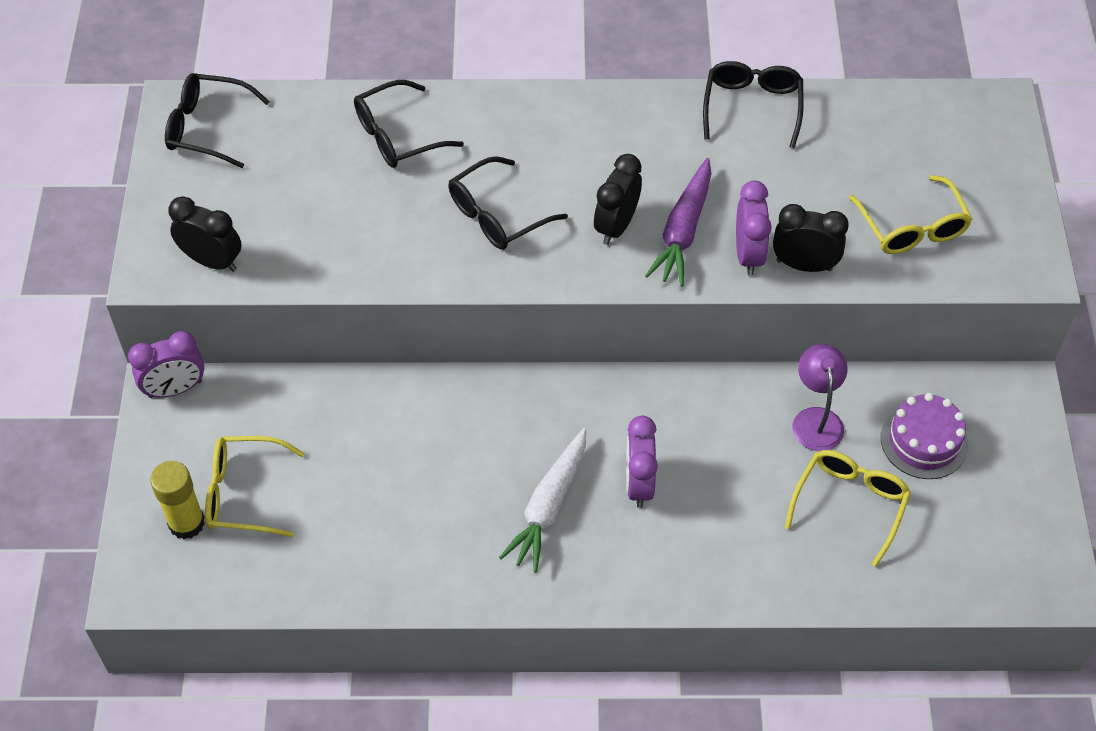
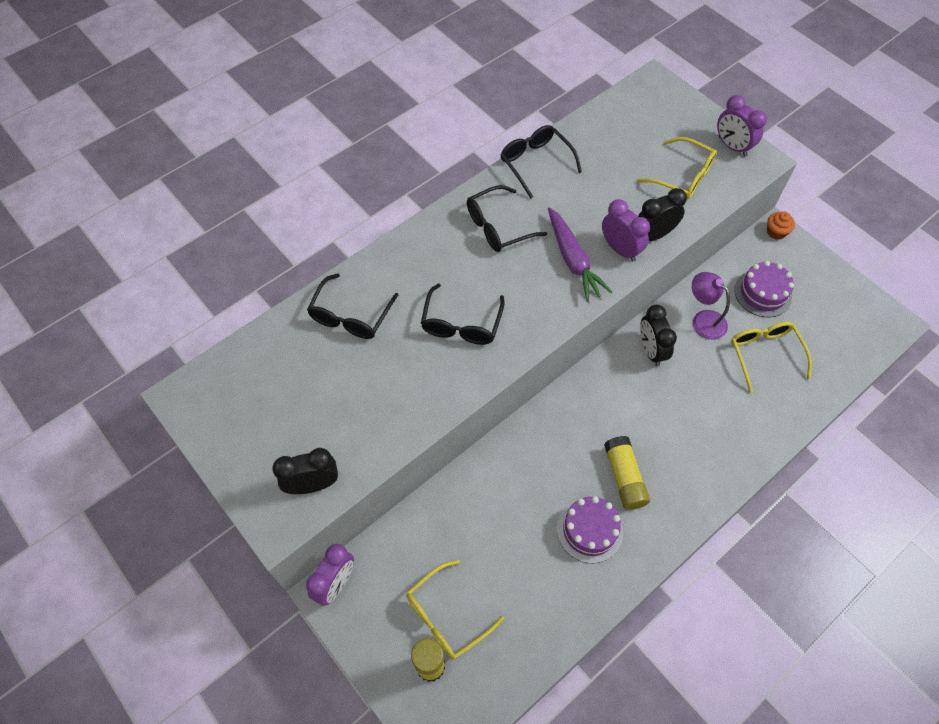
camera: 40 degrees left, 5 degrees up
black glasses [165,73,270,168] -> black glasses moved to [467,185,547,252]
white carrot [499,428,586,573] -> yellow glue stick [604,436,650,510]
black clock [594,154,642,245] -> black clock moved to [640,305,677,366]
purple clock [626,416,658,508] -> purple clock moved to [717,95,767,157]
none -> purple cake [557,496,623,563]
none -> orange cupcake [767,212,795,240]

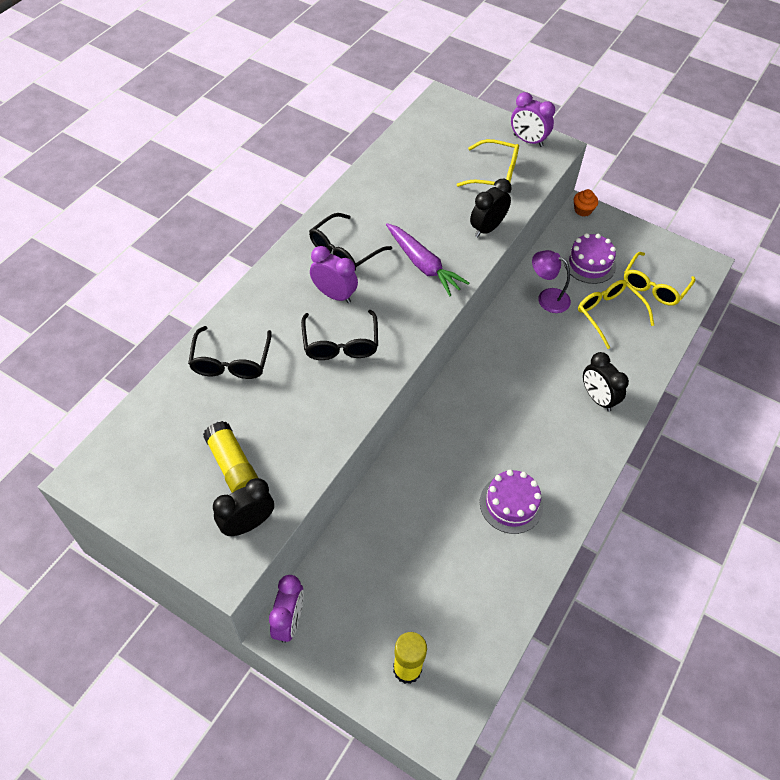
camera: 20 degrees left, 5 degrees down
yellow glasses [406,560,504,660] -> yellow glasses moved to [624,252,695,306]
black glasses [501,125,582,199] -> none
purple clock [602,199,650,262] -> purple clock moved to [310,246,358,303]
yellow glue stick [604,436,650,510] -> yellow glue stick moved to [203,421,258,493]
black clock [640,305,677,366] -> black clock moved to [583,352,629,412]

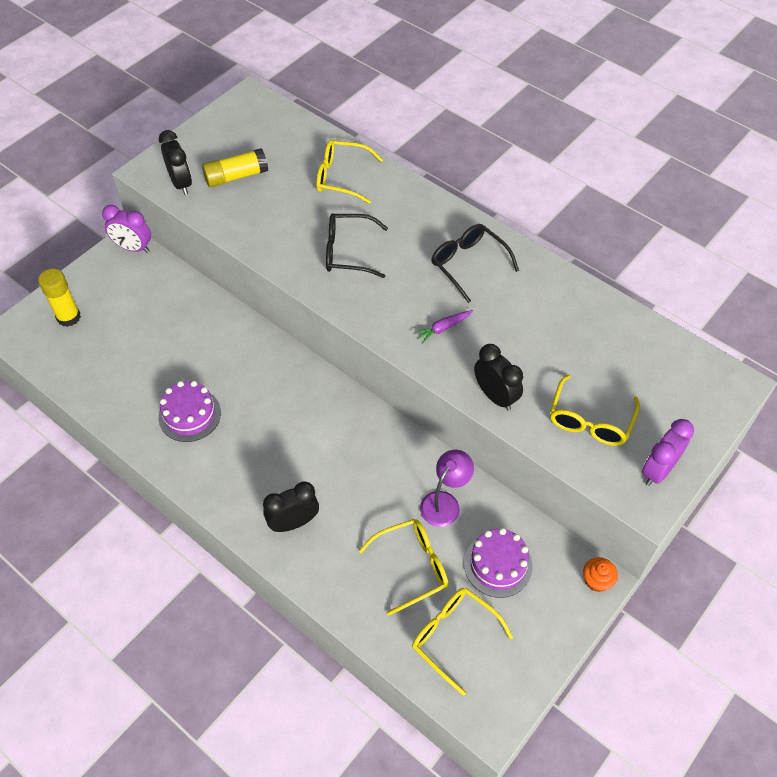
camera: 100 degrees right, 0 degrees up
black glasses [188,326,271,379] -> yellow glasses [316,140,383,204]
purple clock [310,246,358,303] -> none
purple carrot [386,223,469,296] -> purple carrot [414,310,473,344], size x0.54

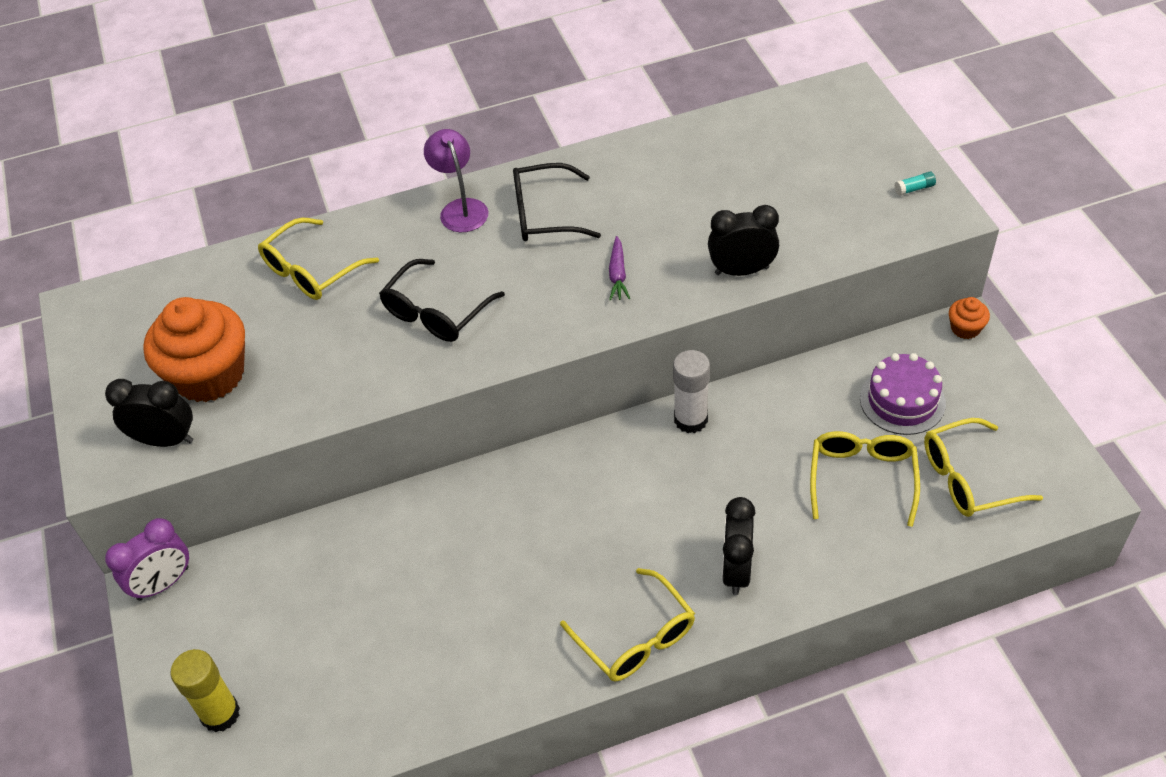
camera: 55 degrees left, 5 degrees down
purple cake [158,381,221,442] -> none
yellow glue stick [202,148,268,187] -> orange cupcake [143,297,245,402]
purple lamp [420,450,474,527] -> purple lamp moved to [424,129,488,232]
yellow glasses [550,374,640,446] -> yellow glasses moved to [560,568,695,681]
purple clock [642,419,694,486] -> turquoise glue stick [894,172,936,196]
none -> white glue stick [673,350,710,433]

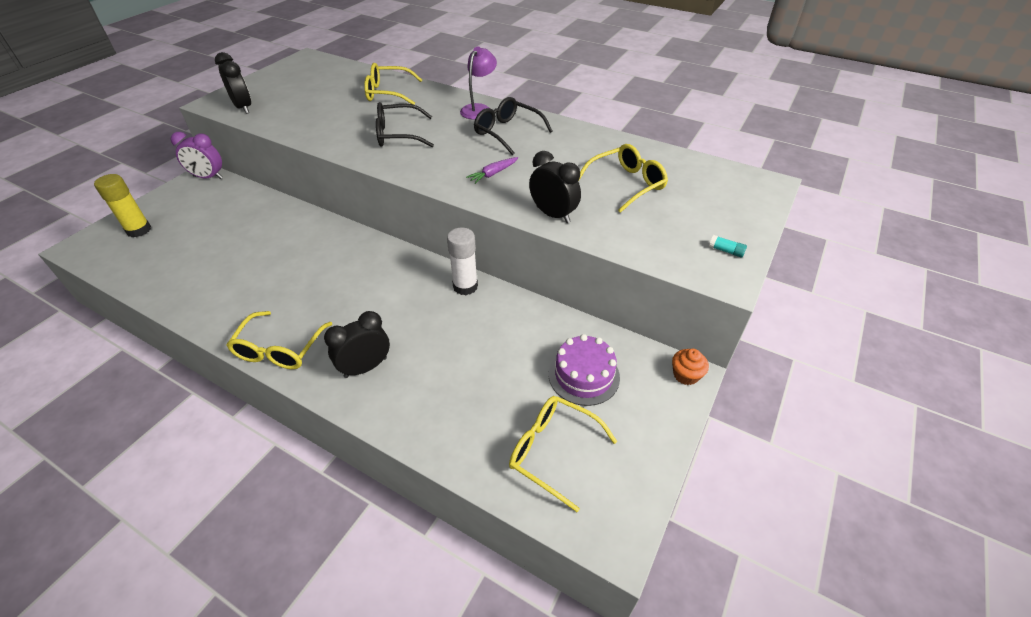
camera: 45 degrees right, 5 degrees down
orange cupcake [143,297,245,402] -> none
yellow glasses [810,431,920,527] -> yellow glasses moved to [578,144,668,213]

